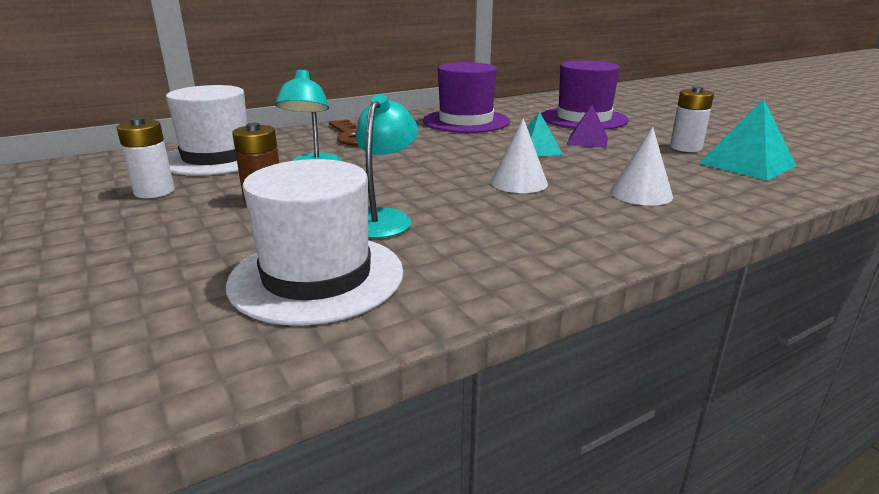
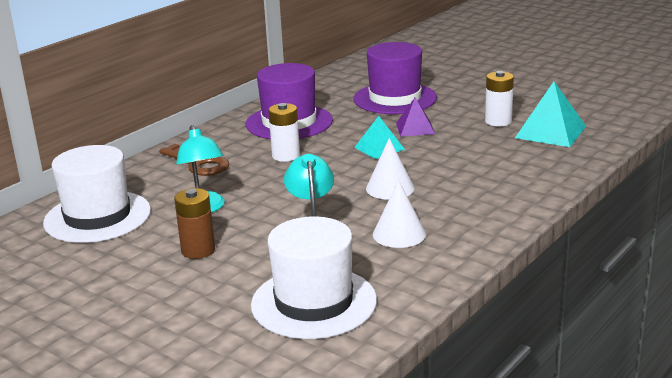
camera: 20 degrees left, 0 degrees up
white battery [117,117,175,198] -> white battery moved to [268,103,300,162]
white cone [610,127,673,206] -> white cone moved to [373,180,426,248]

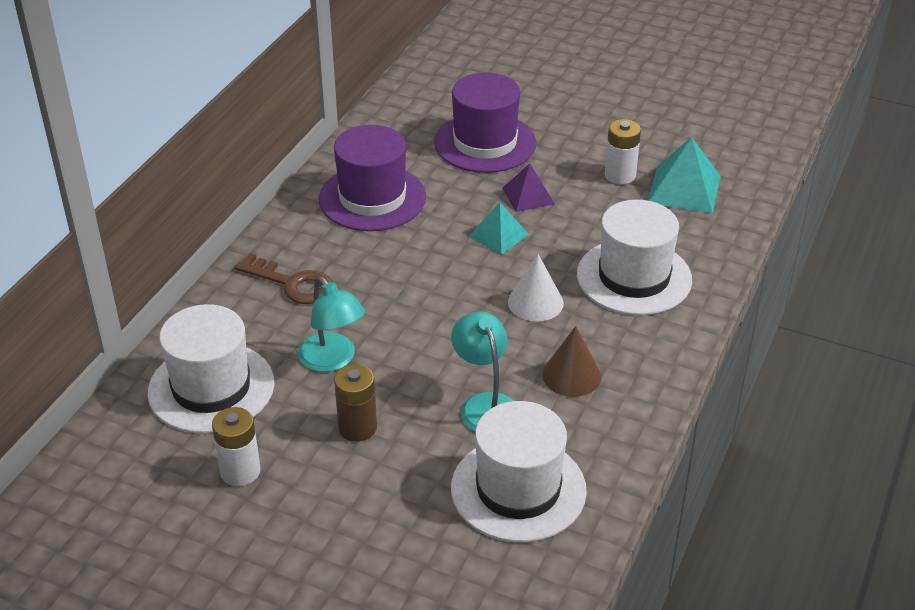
camera: 15 degrees left, 15 degrees up
white battery [268,103,300,162] -> white battery moved to [212,407,260,486]
white cone [373,180,426,248] -> brown cone [542,326,601,397]
none -> white hat [577,200,692,315]

